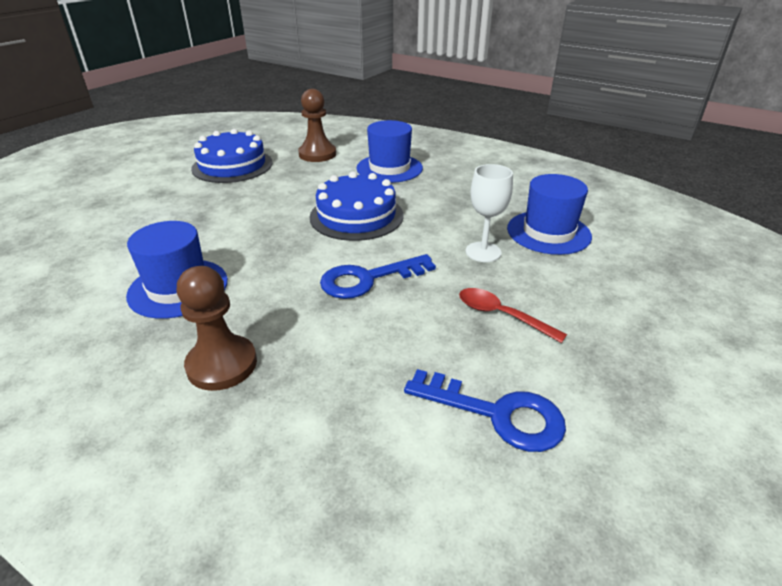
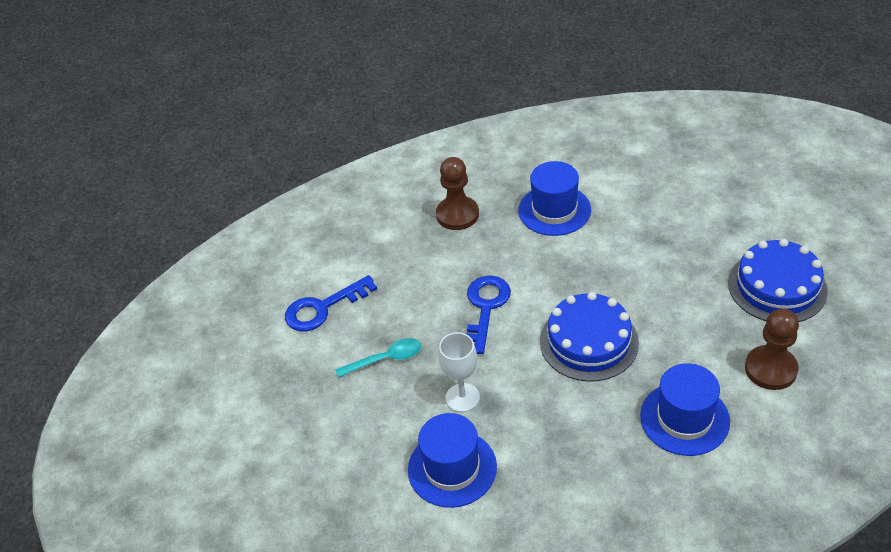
camera: 130 degrees right, 10 degrees up
red spoon [459,288,567,343] -> turquoise spoon [335,338,422,378]

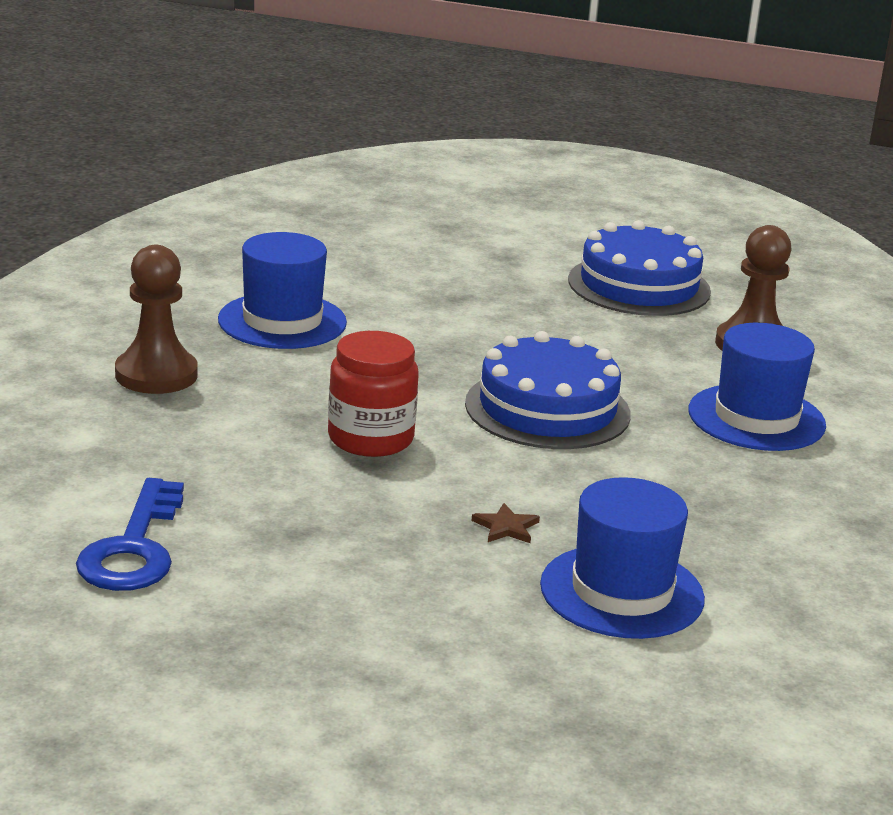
camera: 60 degrees left, 20 degrees down
turquoise spoon [335,338,422,378] -> none
white goblet [438,332,480,412] -> brown star [471,503,540,543]
blue key [465,276,511,354] -> red jar [328,331,419,457]

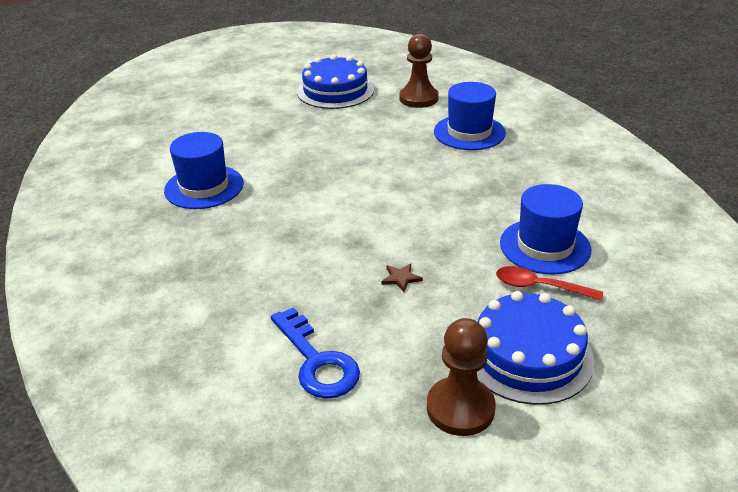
camera: 35 degrees left, 10 degrees up
brown pawn [115,245,198,394] -> brown pawn moved to [427,318,496,436]
red jar [328,331,419,457] -> none
blue cake [465,331,631,449] -> blue cake moved to [477,291,594,405]
brown star [471,503,540,543] -> brown star moved to [381,263,423,292]
none -> red spoon [496,266,603,301]

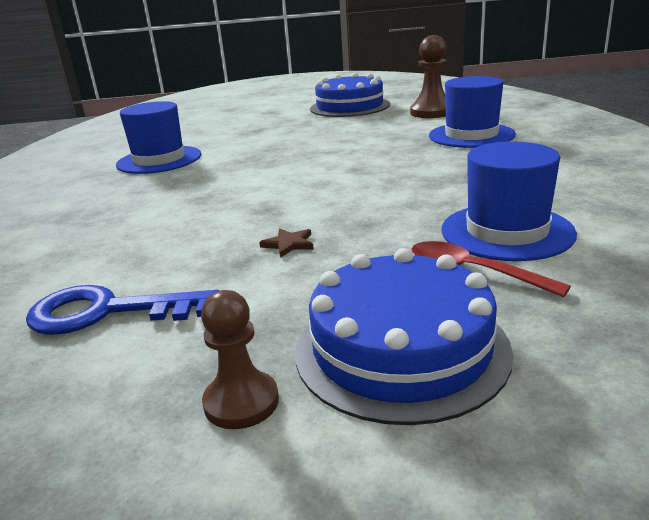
camera: 20 degrees right, 10 degrees down
blue key [271,307,360,399] -> blue key turned 105 degrees clockwise [26,285,220,335]
brown pawn [427,318,496,436] -> brown pawn [201,290,279,429], size x0.65

